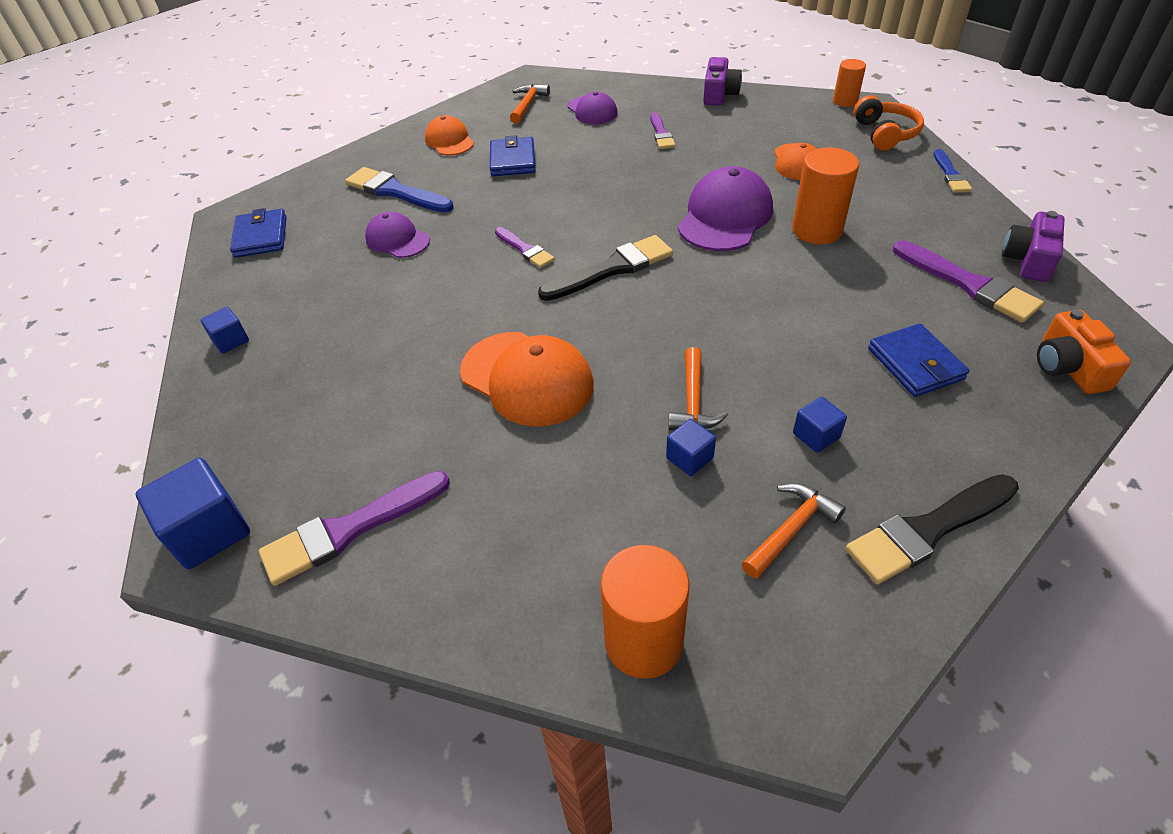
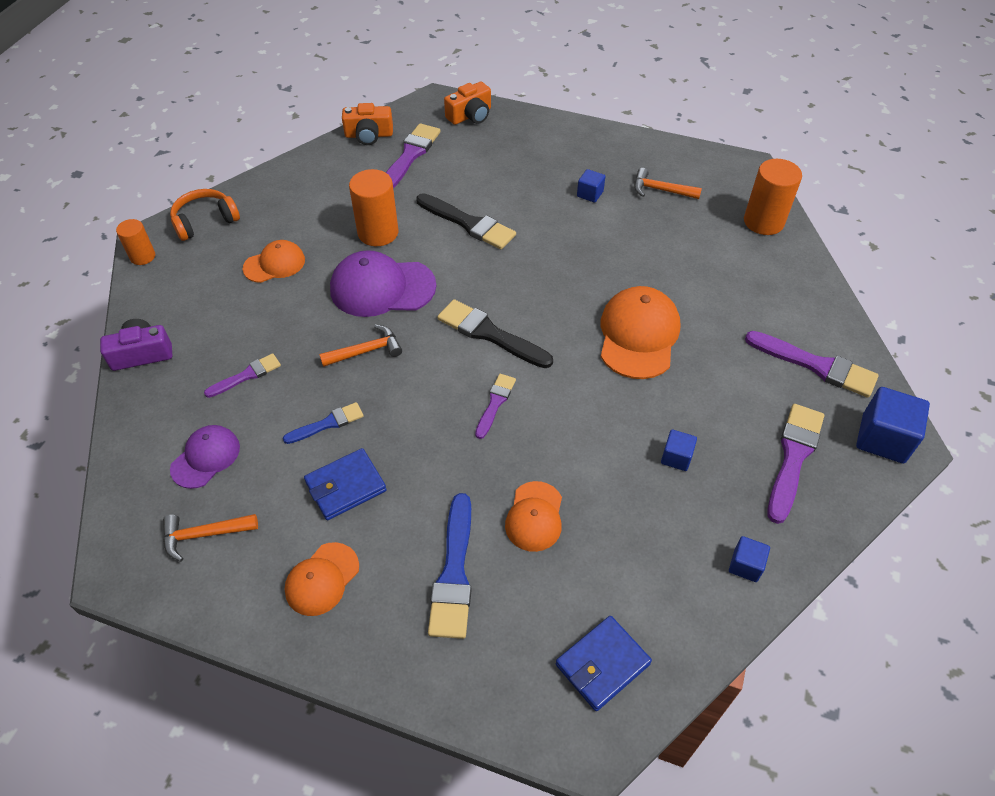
camera: 120 degrees left, 5 degrees up
purple cap [365,212,430,258] -> orange cap [505,481,562,552]
blue cube [666,419,716,476] -> blue cube moved to [661,430,697,471]
orange hammer [668,347,729,430] -> orange hammer moved to [319,324,402,367]
black brush [846,474,1019,584] -> black brush moved to [417,193,516,249]
blue wallet [868,323,969,397] -> none
blue brush [934,149,972,193] -> blue brush moved to [283,402,364,444]
purple camera [1002,211,1065,282] -> orange camera [342,103,393,145]
none -> purple brush [767,404,824,524]

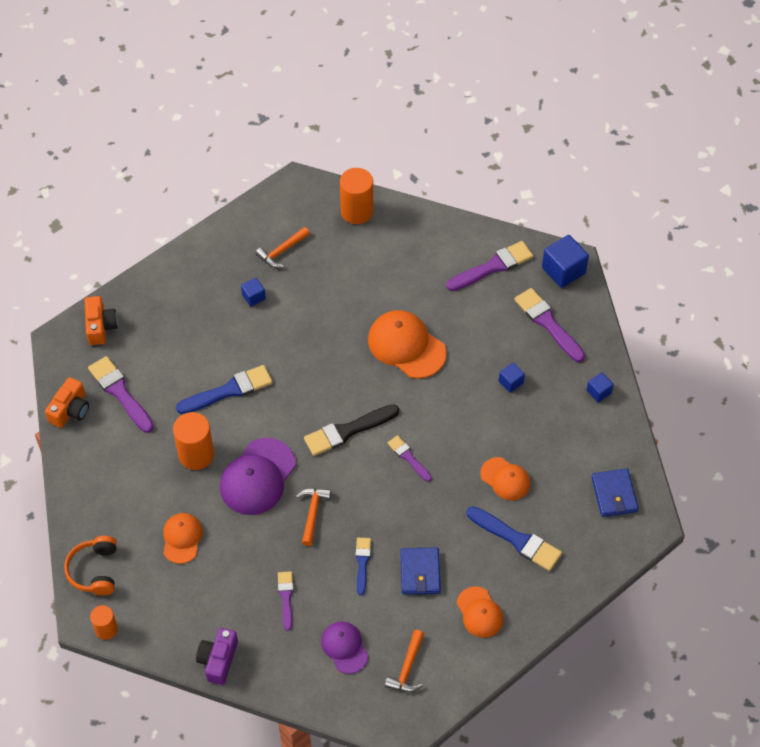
camera: 60 degrees left, 5 degrees up
black brush [417,193,516,249] -> blue brush [176,365,273,414]

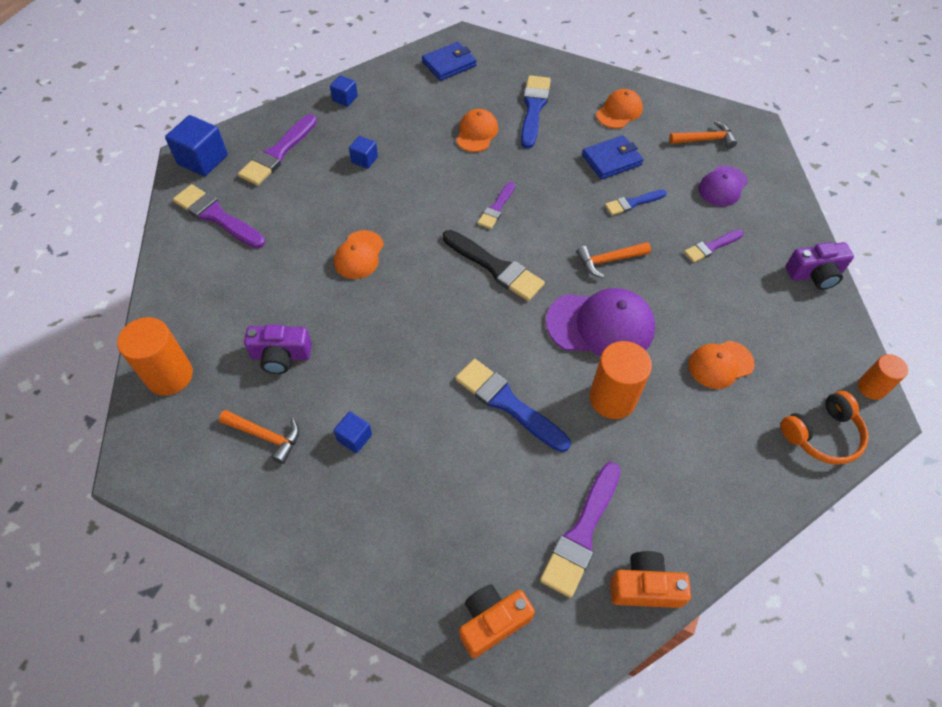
camera: 115 degrees left, 0 degrees up
orange cap [368,310,446,379] -> orange cap [334,230,384,279], size x0.60
none -> purple camera [244,325,312,374]

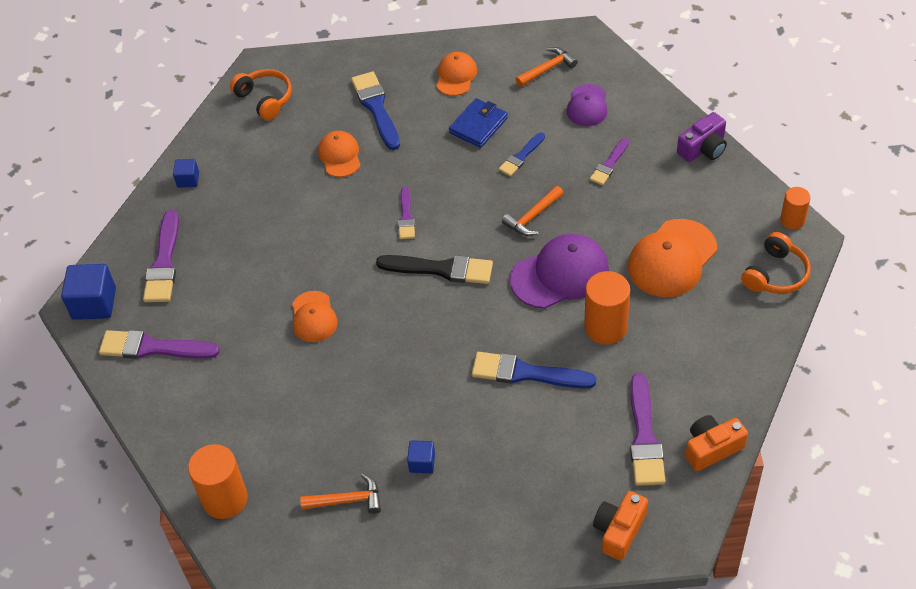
camera: 25 degrees left, 5 degrees down
purple camera [244,325,312,374] -> none
blue cube [349,136,378,169] -> none
blue wallet [422,42,477,81] -> orange headphones [230,69,292,121]
orange cap [688,341,755,389] -> orange cap [628,219,717,297], size x1.67

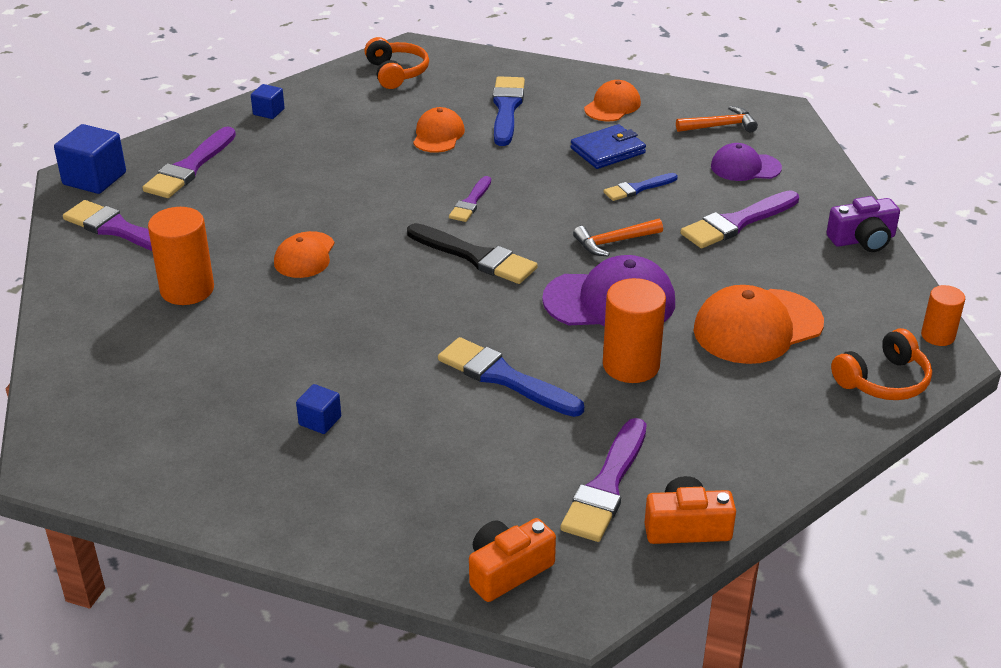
camera: 20 degrees right, 15 degrees down
orange cylinder [188,444,247,519] -> orange cylinder moved to [148,207,214,305]
orange hammer [300,473,381,514] -> none
purple cap [567,84,607,126] -> purple cap turned 60 degrees clockwise [711,143,782,181]
purple brush [590,138,629,185] -> purple brush [681,190,799,248], size x1.70

